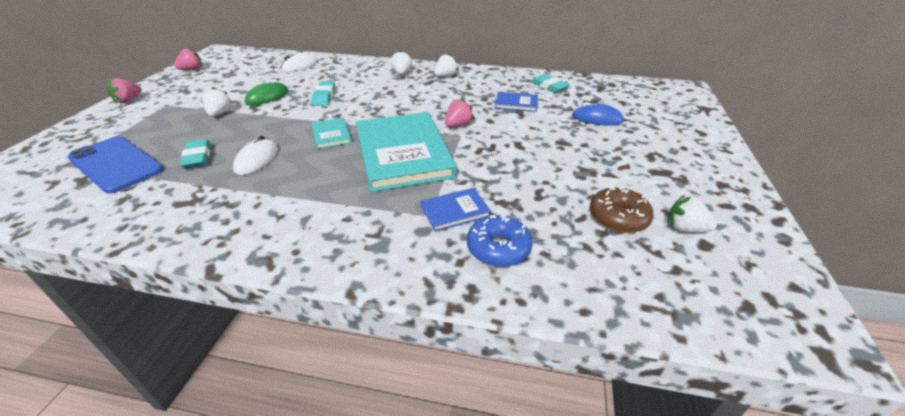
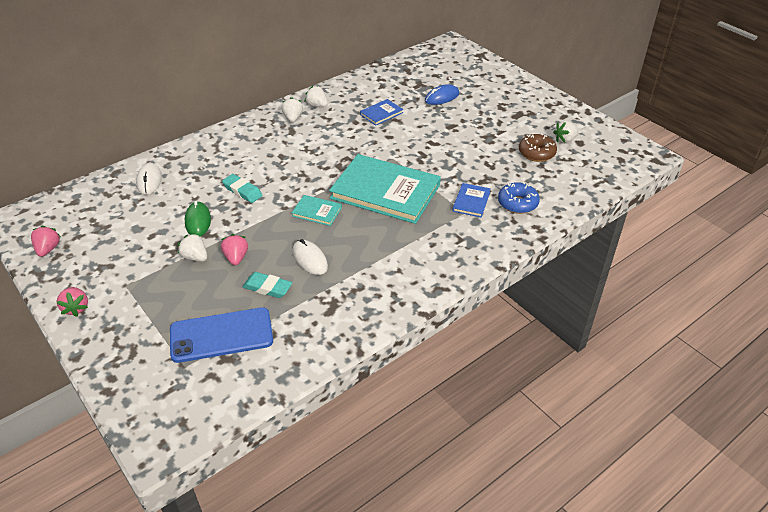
camera: 50 degrees left, 5 degrees up
white strawberry [391,50,412,75] -> white strawberry moved to [304,86,328,107]
pink strawberry [445,98,474,127] -> pink strawberry moved to [221,234,248,265]
turquoise eraser [531,74,570,93] -> none

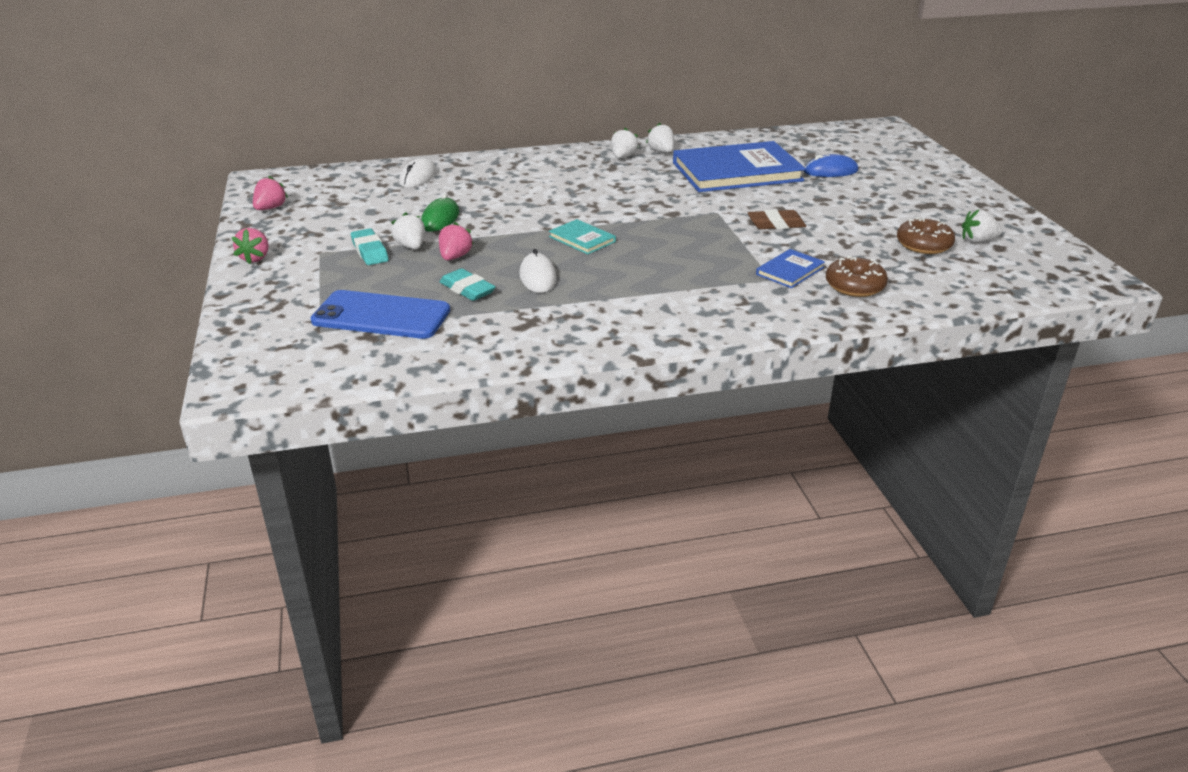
camera: 25 degrees right, 10 degrees down
turquoise eraser [222,174,263,203] -> turquoise eraser moved to [351,228,389,265]
turquoise book [329,154,441,224] -> none
blue book [360,99,403,126] -> blue book [673,141,806,192], size x2.27
blue donut [498,182,540,214] -> brown donut [826,255,888,297]
none -> brown eraser [748,209,806,229]

